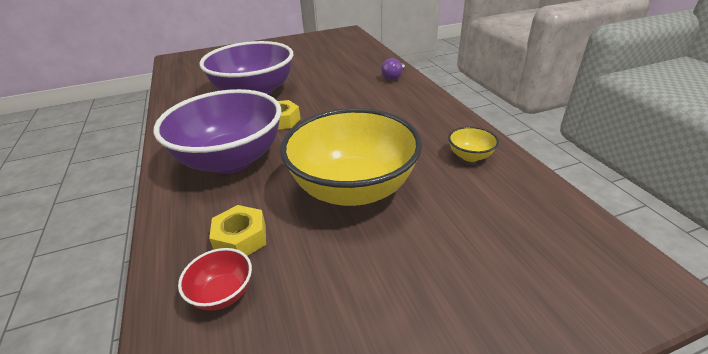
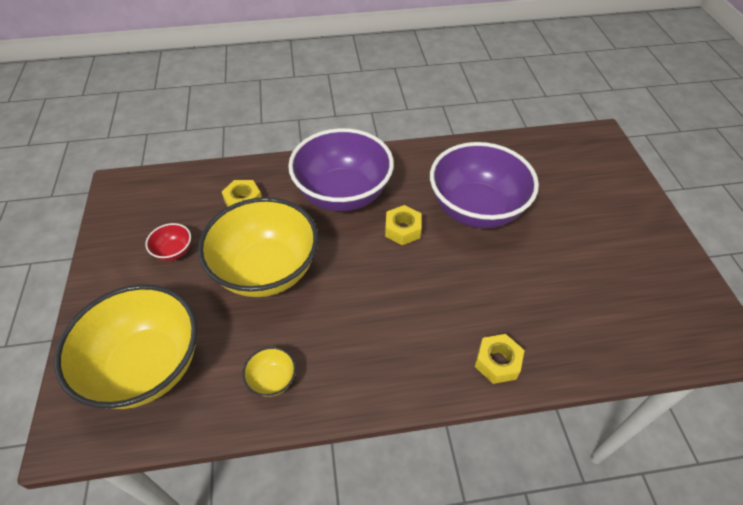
camera: 100 degrees right, 15 degrees up
red bowl [178,248,252,311] -> red bowl moved to [145,223,191,261]
purple light bulb [381,58,405,80] -> yellow nut [475,334,525,384]
none -> yellow bowl [54,284,197,409]

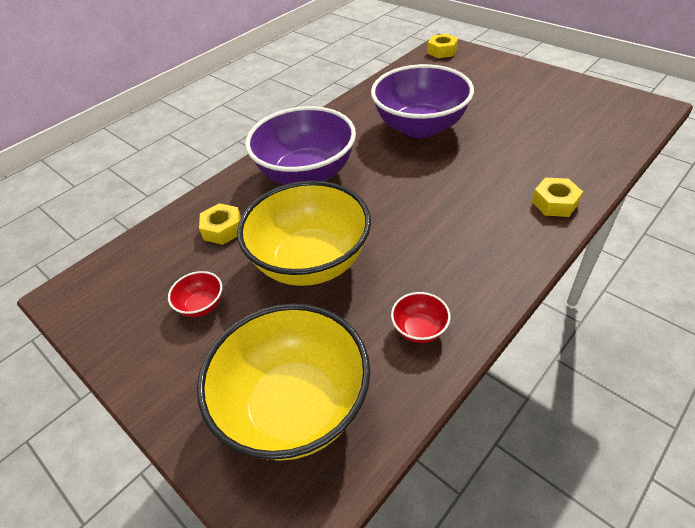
camera: 35 degrees left, 5 degrees down
yellow bowl [242,347,296,397] -> red bowl [391,292,451,343]
yellow nut [385,205,421,245] -> yellow nut moved to [427,34,458,58]

